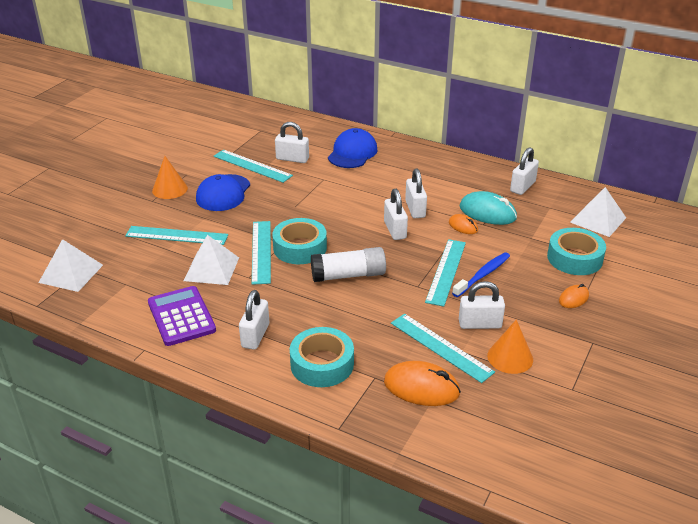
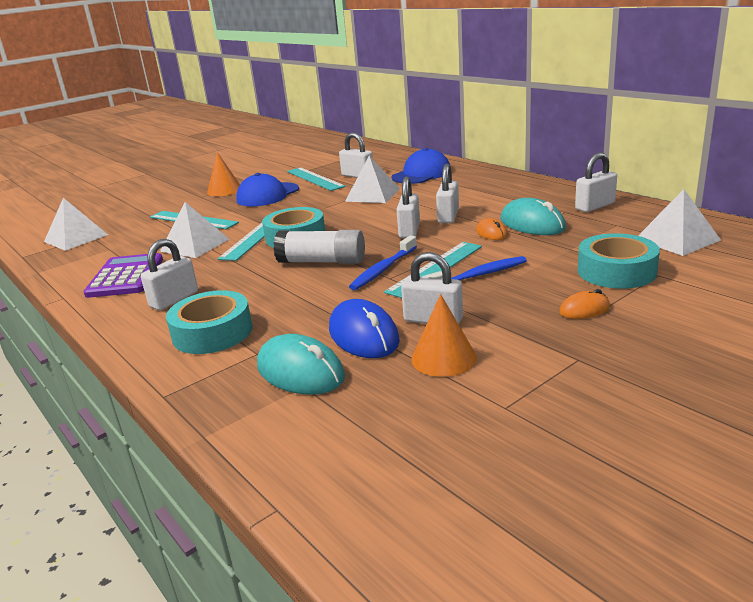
camera: 25 degrees right, 10 degrees down
orange mouse [384,361,461,406] -> turquoise mouse [257,334,345,395]
turquoise ruler [391,314,495,383] -> blue mouse [329,299,400,358]
none -> white pyramid [345,156,400,203]
none -> blue toothbrush [349,236,417,290]

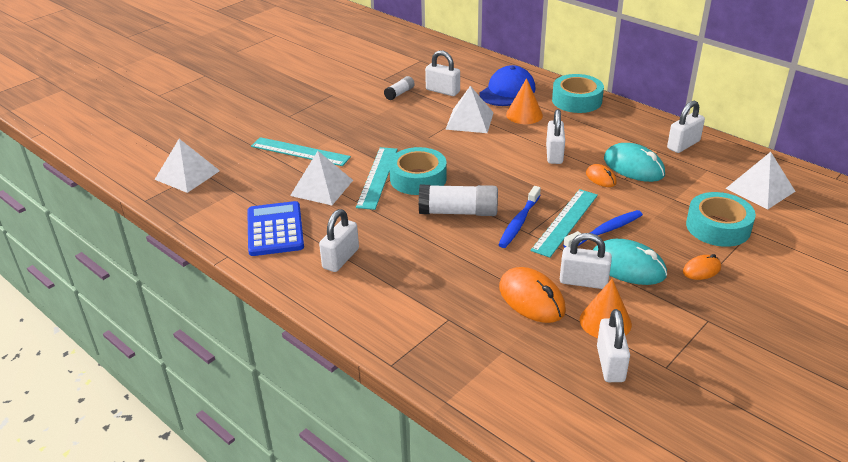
camera: 10 degrees left, 10 degrees up
purple calculator [83,253,163,298] -> blue calculator [247,201,304,256]
turquoise tape [166,290,252,354] -> turquoise tape moved to [552,74,604,113]
orange cone [207,152,240,196] -> orange cone moved to [506,78,543,124]
blue cap [236,173,299,206] -> none
turquoise mouse [257,334,345,395] -> turquoise mouse moved to [593,239,667,285]
turquoise ruler [287,167,346,191] -> white glue stick [384,76,415,100]
blue mouse [329,299,400,358] -> orange mouse [499,267,566,323]
white padlock [397,176,420,238] -> white padlock moved to [597,309,630,382]

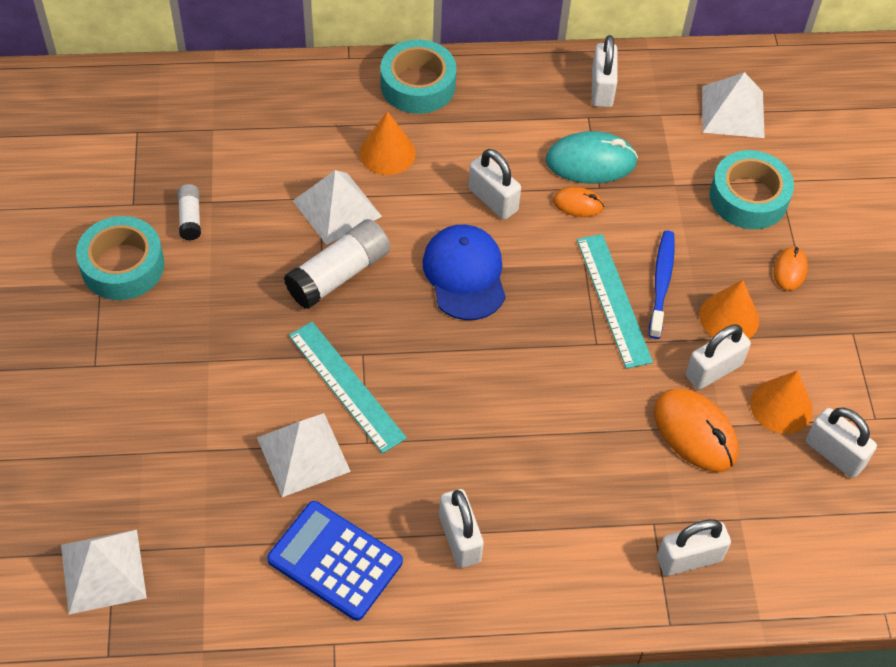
camera: 50 degrees left, 20 degrees up
turquoise ruler [251,137,351,166] -> none
turquoise tape [389,147,447,195] -> turquoise tape moved to [76,216,164,300]
white glue stick [419,185,498,216] -> white glue stick moved to [284,219,390,309]
white padlock [425,50,460,96] -> white padlock moved to [657,519,731,576]
blue cap [479,65,536,106] -> blue cap moved to [422,225,506,320]
blue toothbrush [498,186,541,248] -> none
orange mouse [499,267,566,323] -> orange mouse turned 45 degrees clockwise [654,389,738,472]
turquoise mouse [593,239,667,285] -> orange cone [699,280,759,339]

